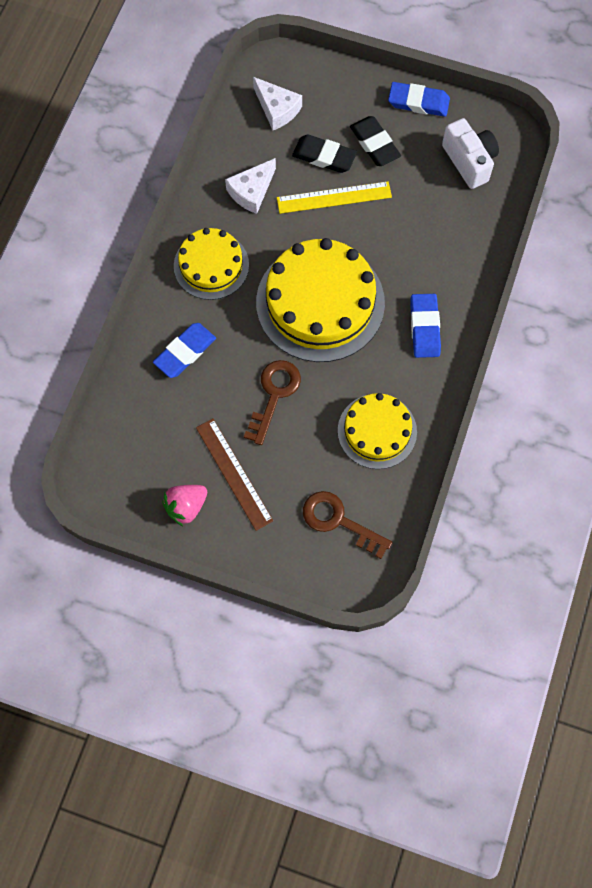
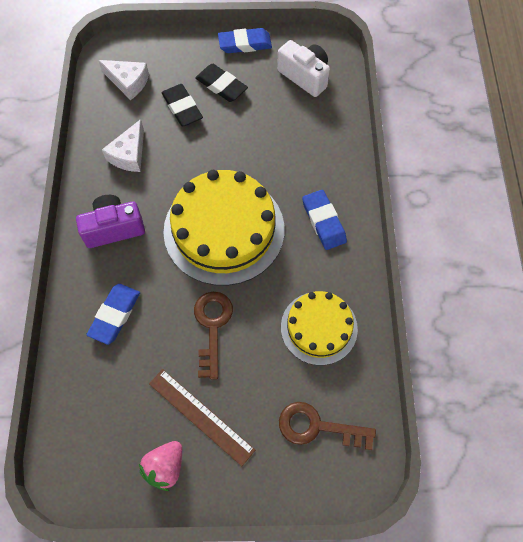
camera: 20 degrees left, 5 degrees down
yellow cake [174,228,249,300] -> purple camera [76,195,145,248]
yellow ruler [277,181,392,214] -> none
black eraser [292,135,357,173] -> black eraser turned 60 degrees clockwise [162,84,203,127]

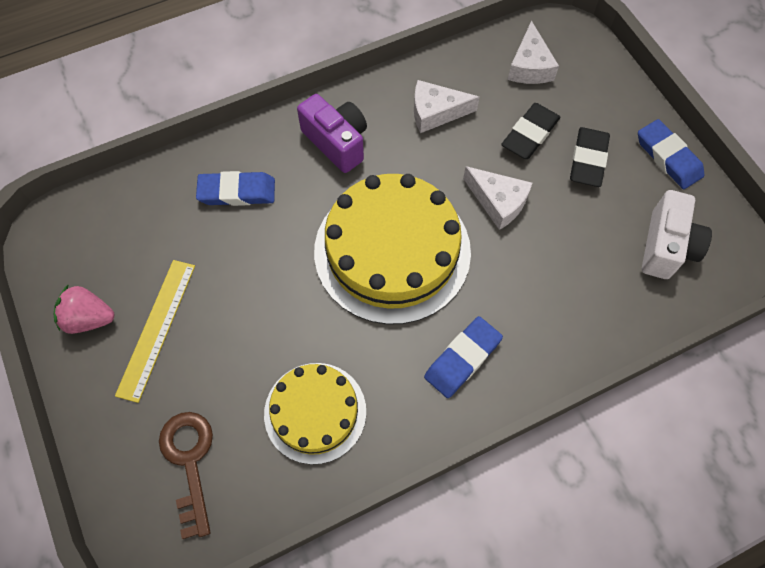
camera: 65 degrees right, 0 degrees up
brown ruler [149,369,255,466] -> yellow ruler [115,260,195,403]
brown key [194,292,233,379] -> none
none -> white cheese [463,166,532,230]

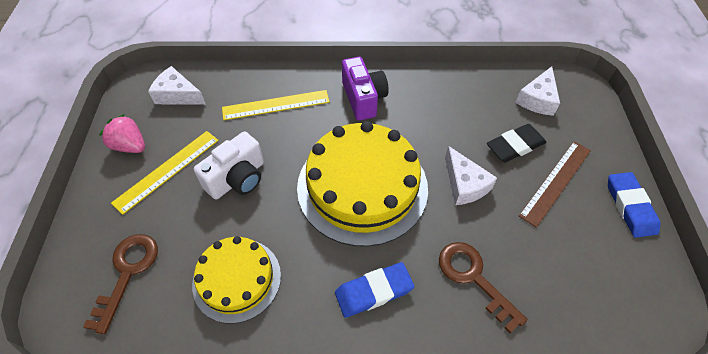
camera: 25 degrees right, 10 degrees down
blue eraser [196,171,275,206] -> yellow ruler [222,90,330,120]
white cheese [414,80,479,133] -> white cheese moved to [148,66,206,105]
black eraser [570,127,610,187] -> brown ruler [519,141,591,228]
white camera [642,190,712,279] -> white camera moved to [194,131,264,199]
none -> brown key [439,242,527,333]

